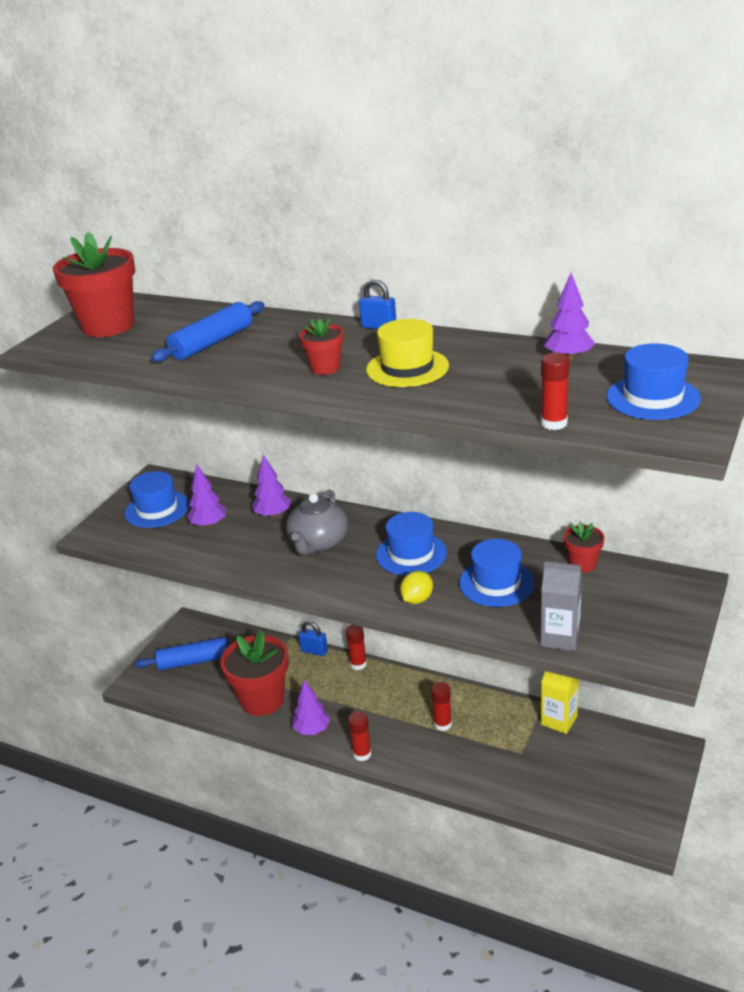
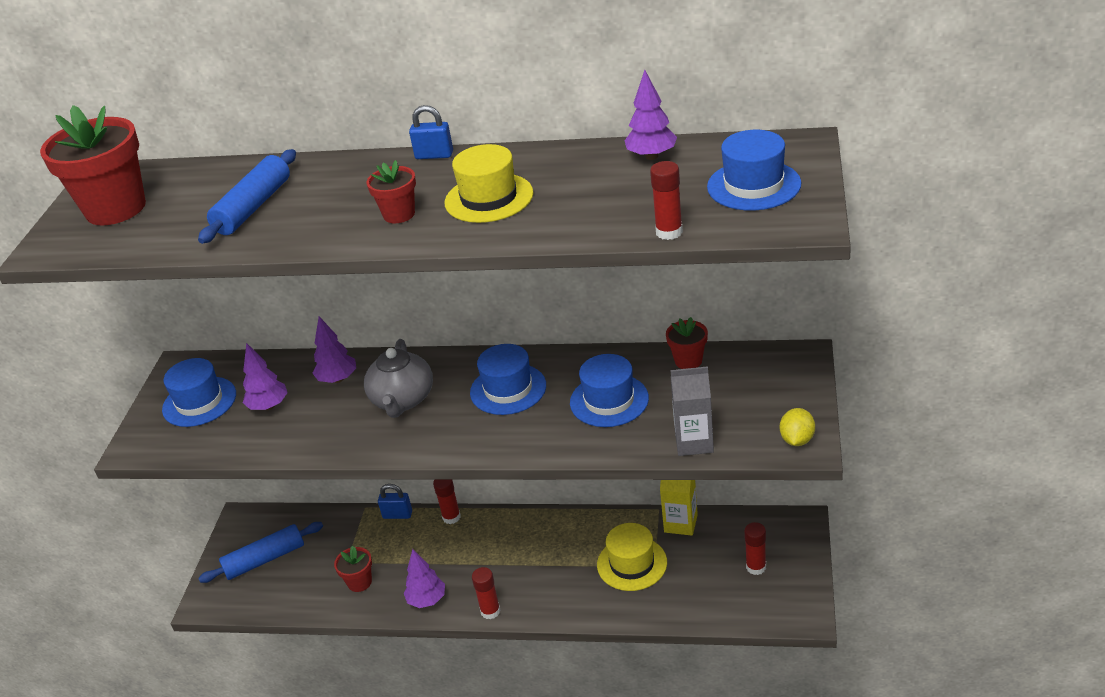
camera: 15 degrees left, 5 degrees up
red flower pot [220,630,289,716] -> red flower pot [334,545,372,592], size x0.50
yellow lemon [400,571,433,604] -> yellow lemon moved to [780,408,815,446]
red glue stick [431,682,452,731] -> red glue stick moved to [744,522,766,575]
none -> yellow hat [597,523,667,591]

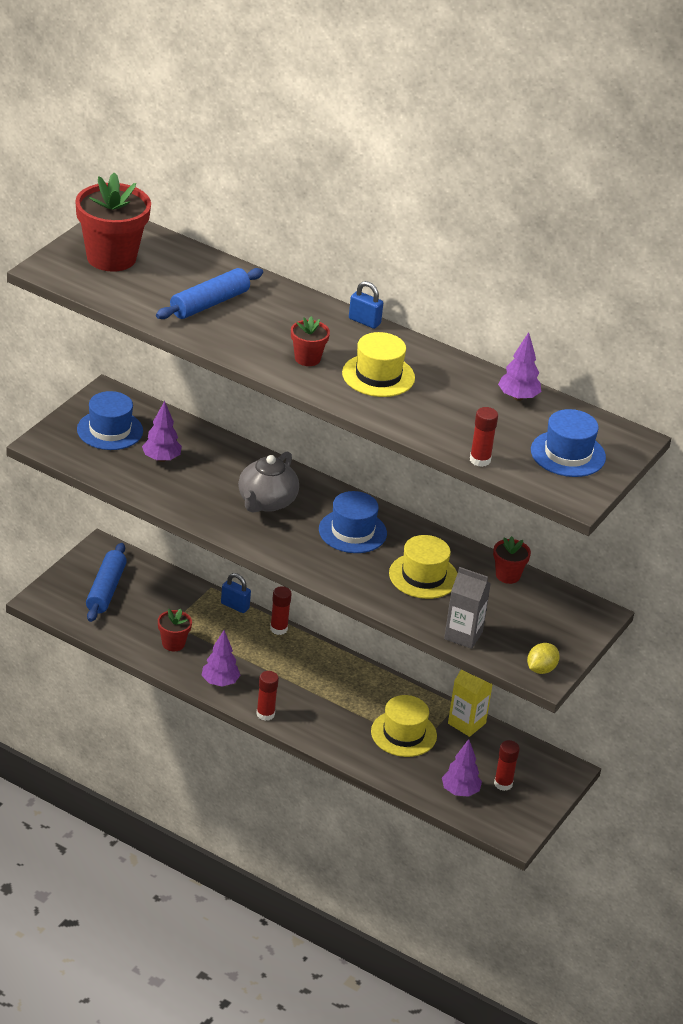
camera: 15 degrees right, 0 degrees up
blue rolling pin [198,522,323,583] -> blue rolling pin turned 75 degrees counterclockwise [86,543,127,622]
purple tree [312,316,356,383] -> purple tree moved to [442,739,482,797]
blue hat [570,354,649,427] -> yellow hat [389,535,458,599]

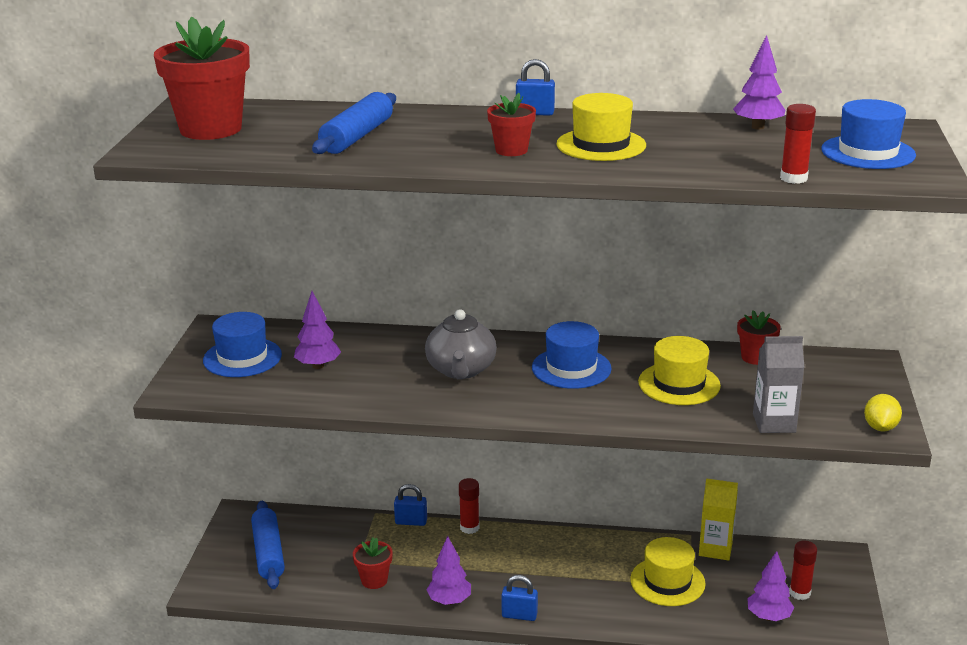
camera: 20 degrees left, 10 degrees down
red glue stick [256,671,279,721] -> blue padlock [502,575,538,621]

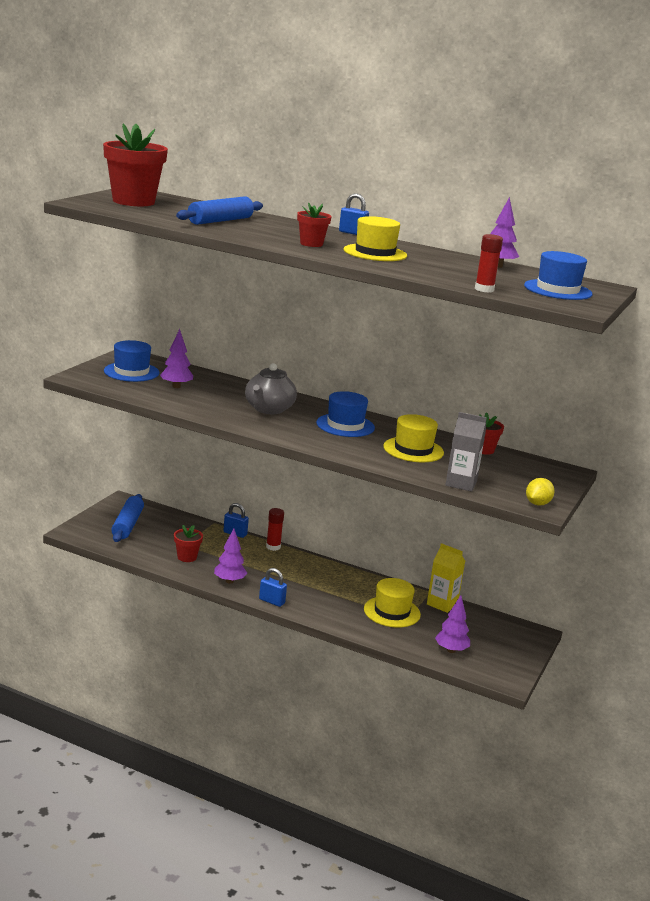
camera: 15 degrees right, 5 degrees down
red glue stick [789,541,817,600] -> none

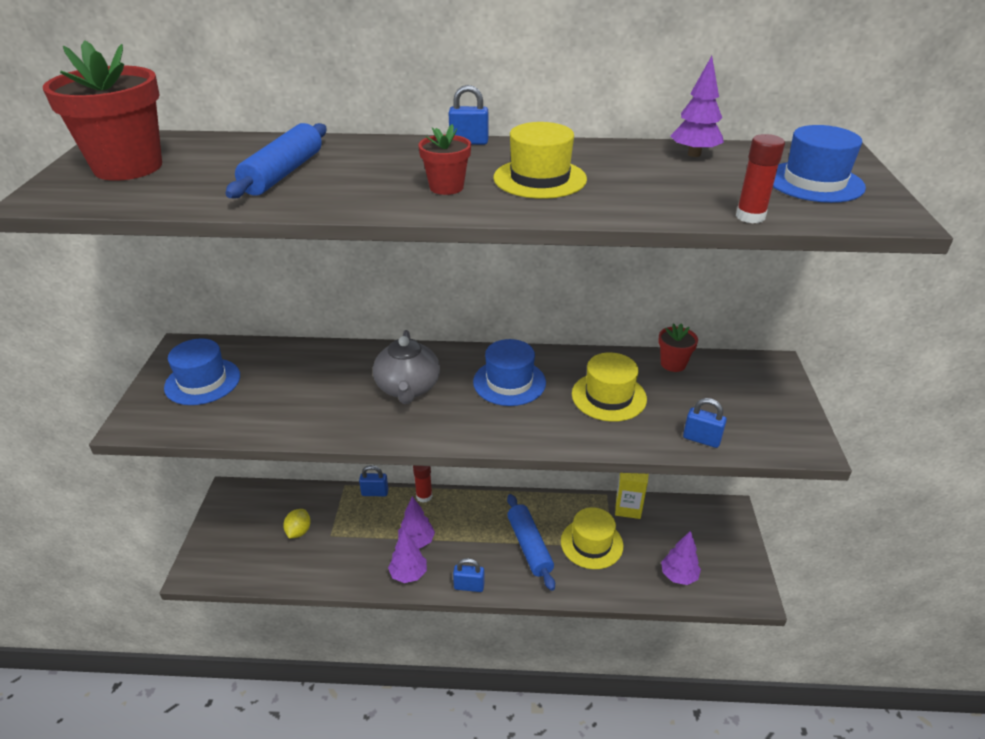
camera: 20 degrees left, 15 degrees up
blue rolling pin [111,494,144,542] -> blue rolling pin moved to [507,494,555,591]
purple tree [160,329,193,388] -> purple tree moved to [398,496,435,549]
red flower pot [174,525,203,562] -> none
grey carton [446,412,487,492] -> blue padlock [683,398,727,448]
yellow lemon [526,478,555,506] -> yellow lemon moved to [283,509,311,538]

